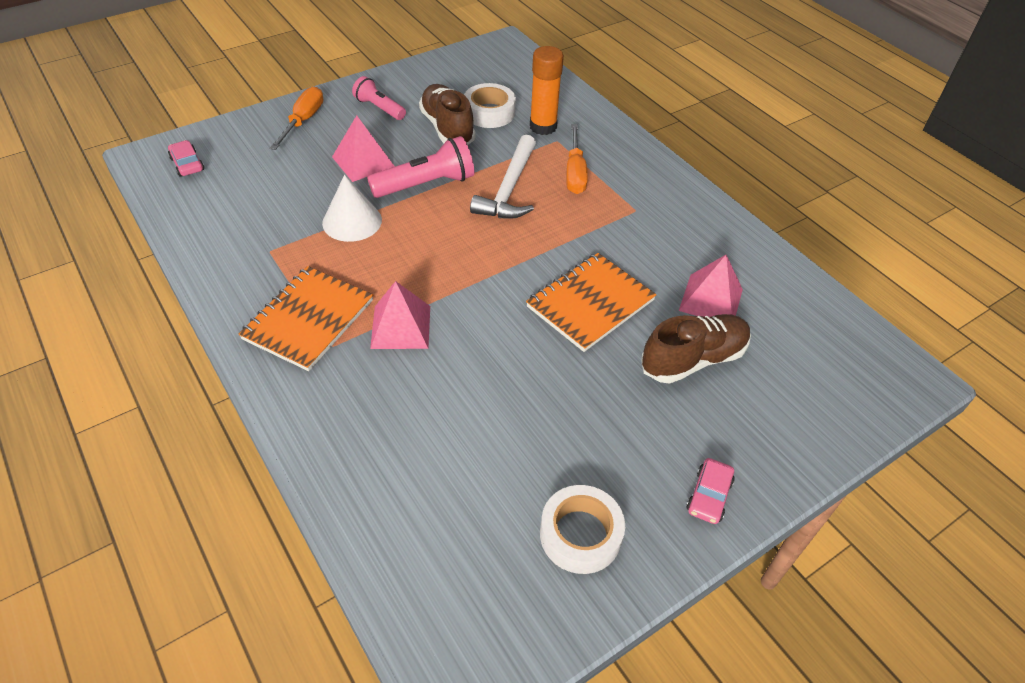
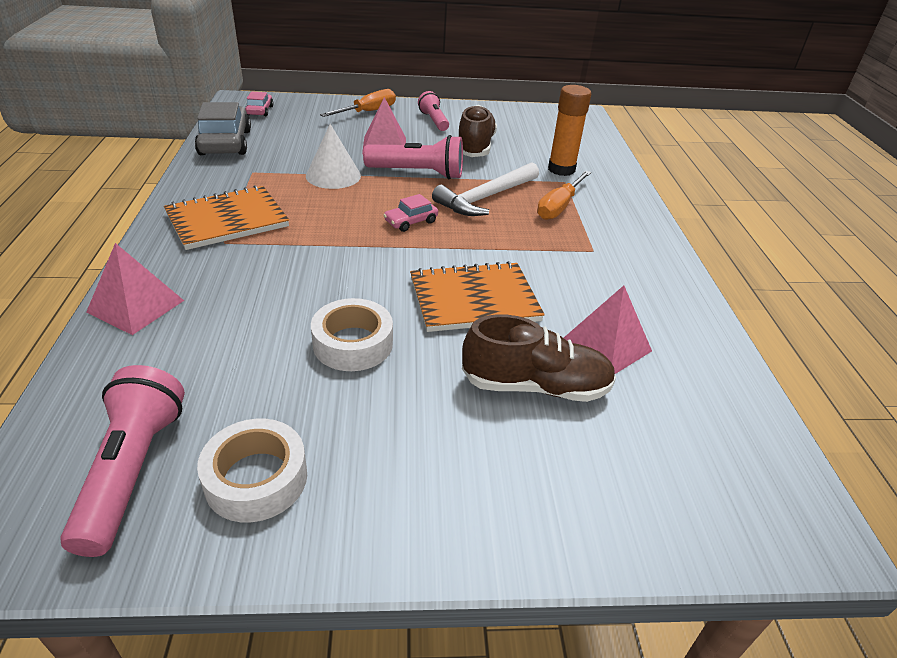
camera: 30 degrees right, 10 degrees down
pink pyramid [370,281,430,349] -> pink pyramid moved to [86,243,184,335]
white tape [464,83,516,128] -> white tape moved to [311,298,393,371]
pink car [687,458,735,524] -> pink car moved to [384,194,438,232]
none -> pink flashlight [60,365,185,557]
none -> grey car [195,102,251,155]

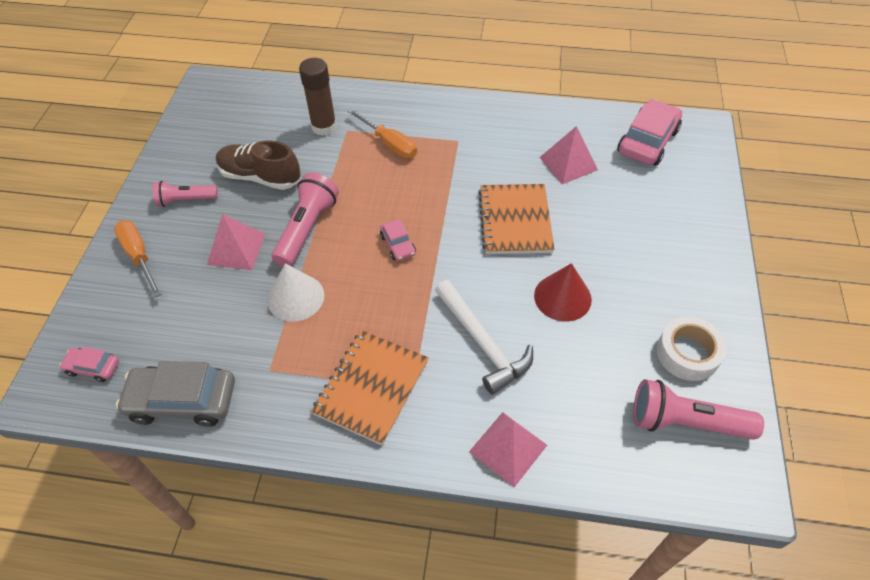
camera: 75 degrees left, 15 degrees up
orange notebook [164,185,289,250] -> orange notebook turned 45 degrees clockwise [311,330,429,445]
white tape [311,298,393,371] -> red cone [534,263,592,322]
white hammer [432,162,539,216] -> white hammer moved to [435,280,533,395]
brown shoe [462,314,616,402] -> none
orange glue stick [548,85,591,176] -> brown glue stick [299,58,337,136]
none -> pink car [617,99,682,166]

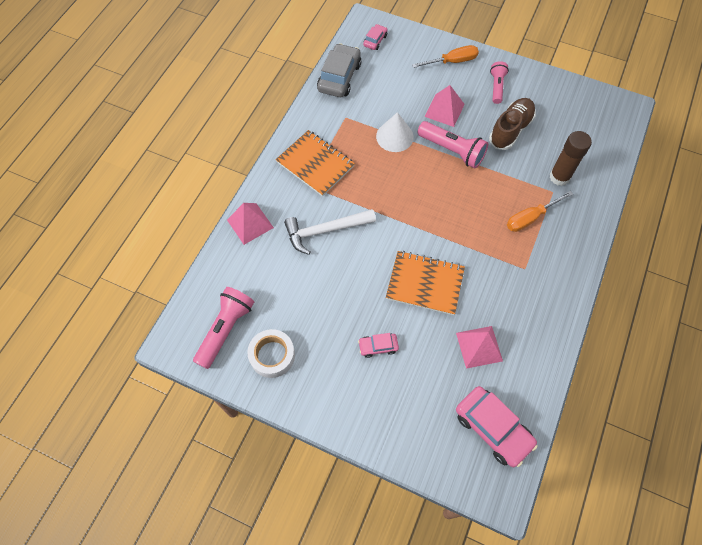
camera: 105 degrees right, 10 degrees up
pink car [380,219,416,261] -> pink car moved to [358,333,399,358]
red cone [534,263,592,322] -> none

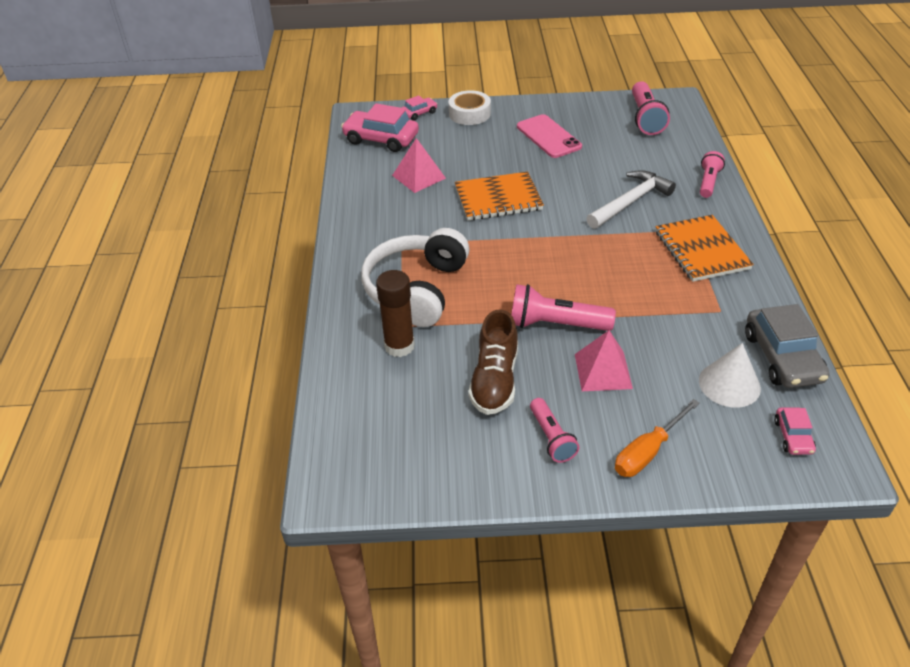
camera: 155 degrees right, 20 degrees down
pink pyramid [227,203,274,245] -> pink flashlight [700,151,725,198]
white tape [247,329,295,378] -> white tape moved to [449,90,491,125]
orange notebook [276,130,355,197] -> orange notebook turned 60 degrees clockwise [656,215,754,282]
pink car [358,333,399,358] -> pink car moved to [401,95,437,120]
white cone [376,112,414,152] -> white cone moved to [699,343,761,408]
orange screwdriver [507,191,573,232] -> white headphones [361,228,469,327]
none -> pink phone [517,114,582,158]

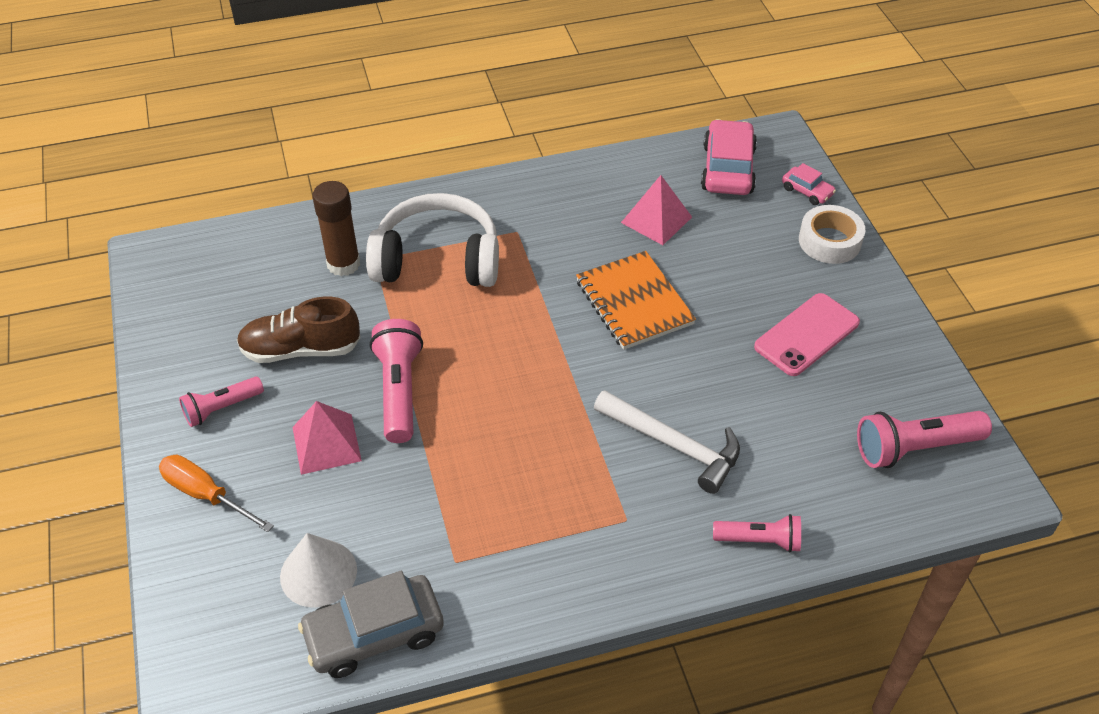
camera: 75 degrees right, 5 degrees up
orange notebook [656,215,754,282] -> none
pink car [774,407,816,455] -> none

